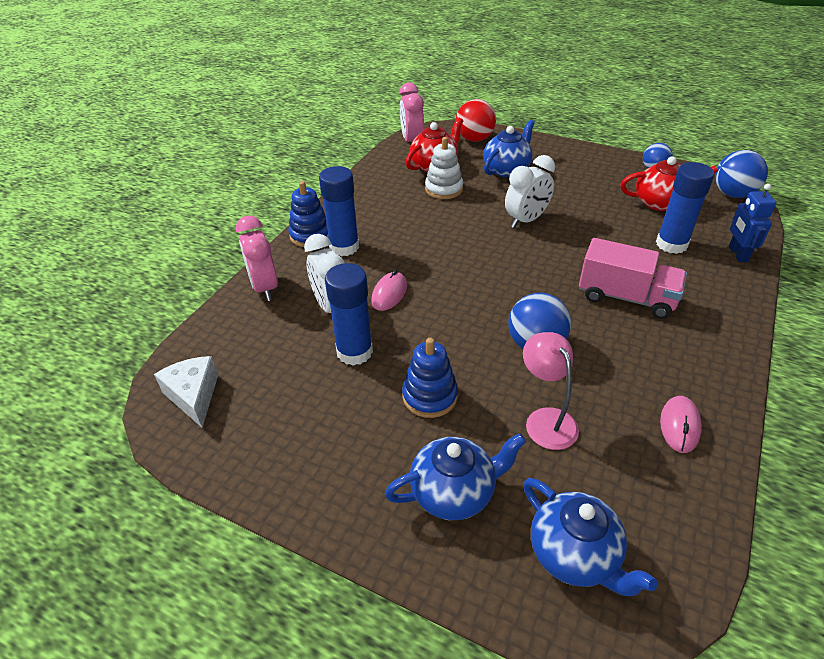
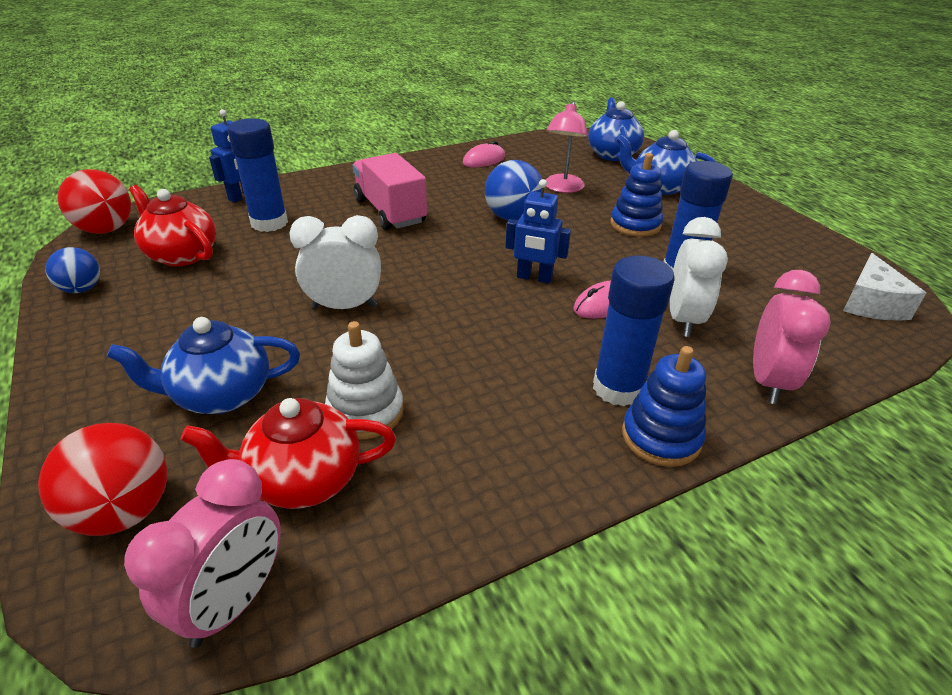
camera: 145 degrees left, 5 degrees down
blue ball [715,150,768,198] -> red ball [58,169,131,234]
none -> blue robot [505,179,571,284]

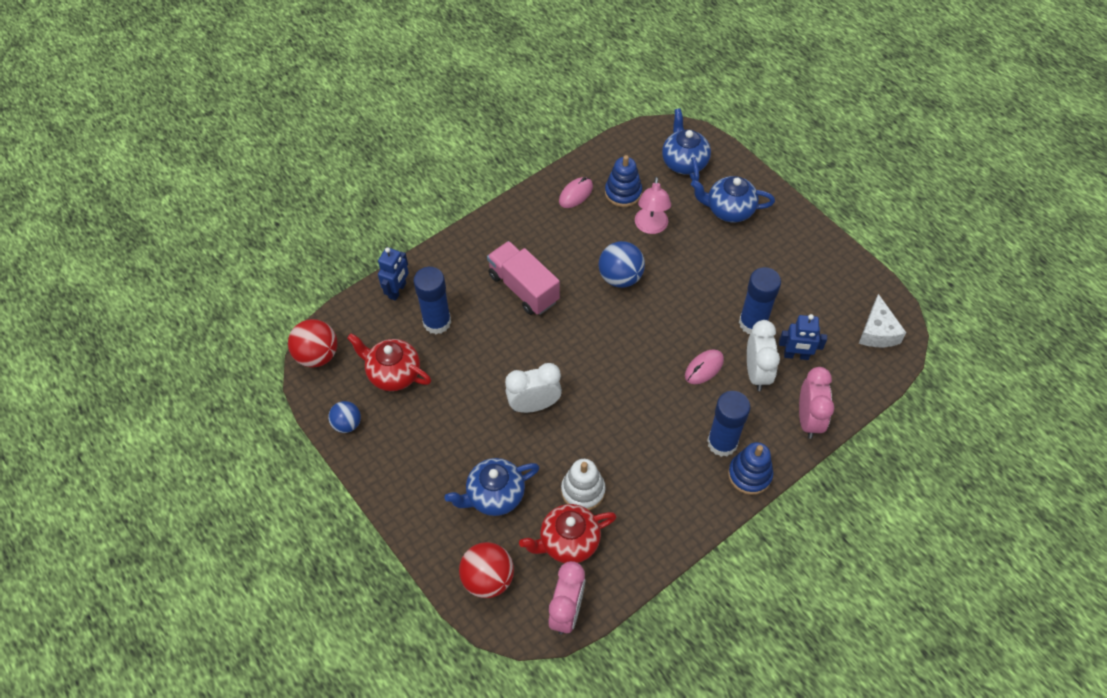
camera: 10 degrees left, 20 degrees up
blue robot [505,179,571,284] -> blue robot moved to [779,314,827,360]
blue stacking toy [610,153,663,237] -> blue stacking toy moved to [605,155,642,207]

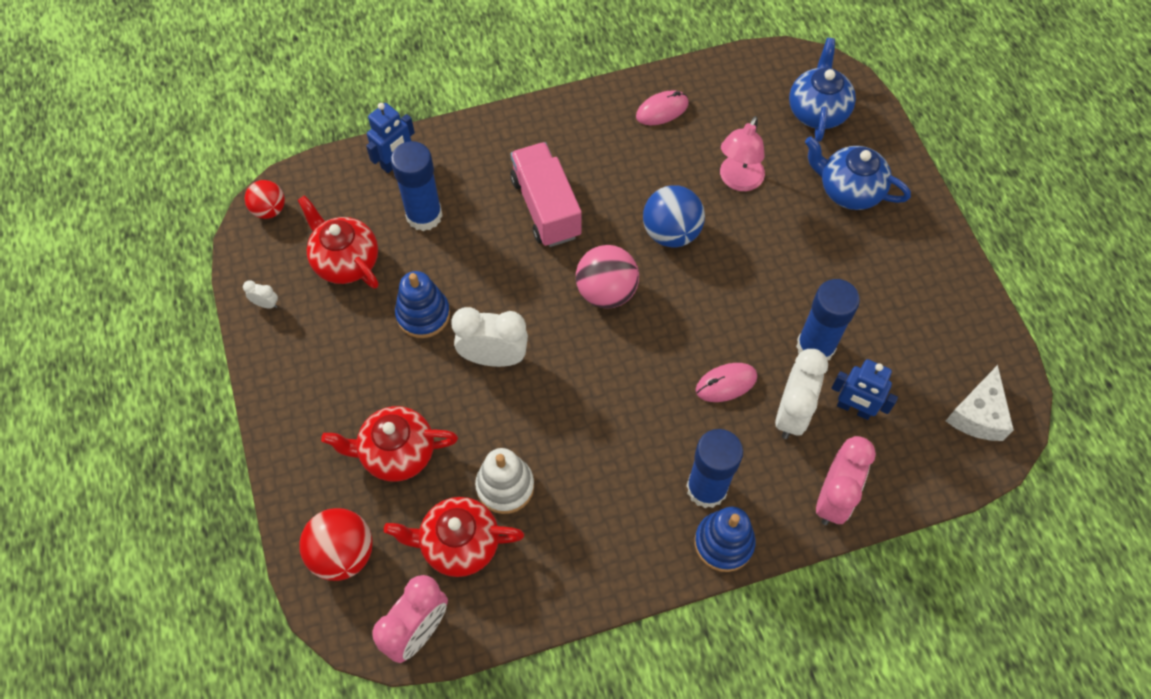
camera: 20 degrees right, 5 degrees up
red ball [288,319,337,368] -> red ball [245,180,285,219], size x0.64
blue ball [328,401,361,433] -> white clock [243,280,278,309]
blue teapot [445,458,540,516] -> red teapot [321,406,458,482]
blue stacking toy [605,155,642,207] -> blue stacking toy moved to [395,271,450,338]
none -> pink ball [576,245,639,309]

